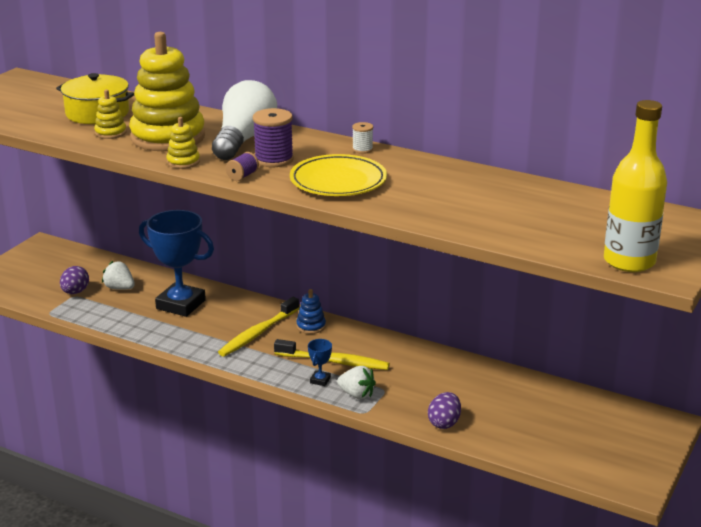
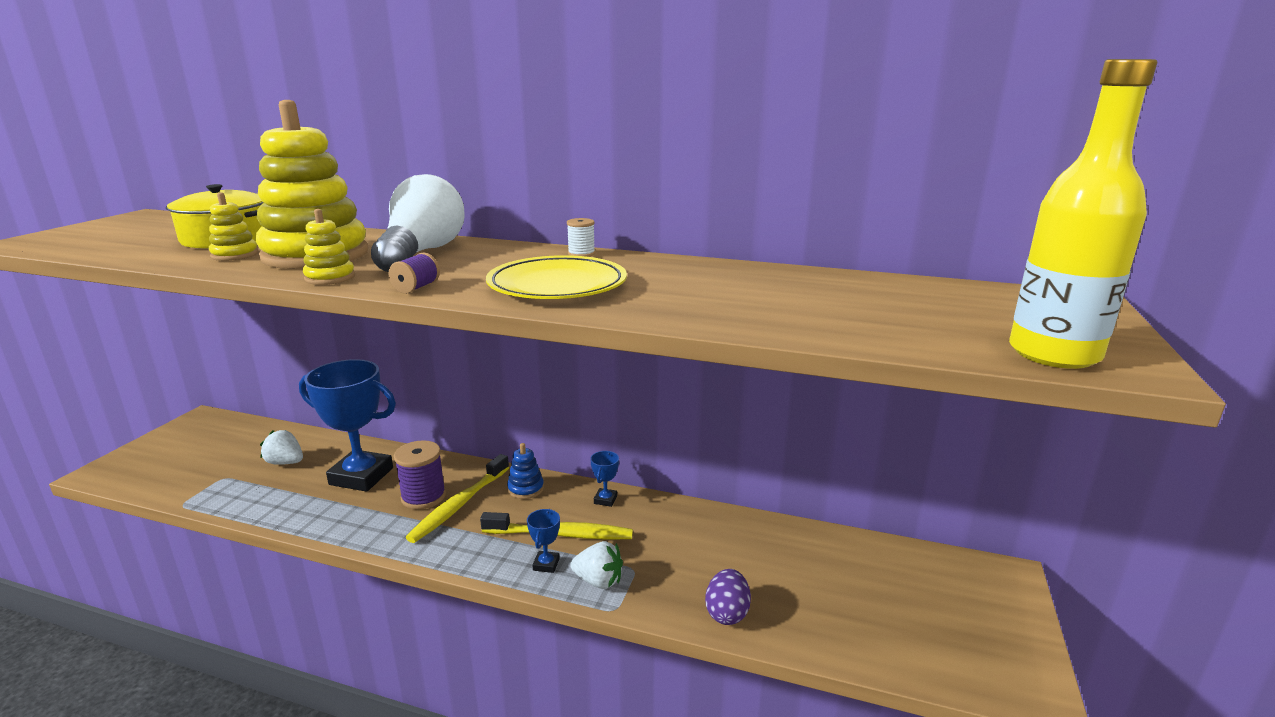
camera: 10 degrees left, 5 degrees down
purple egg [60,266,89,294] -> none
purple spool [253,108,294,167] -> purple spool moved to [394,440,446,509]
none -> blue trophy [590,451,619,507]

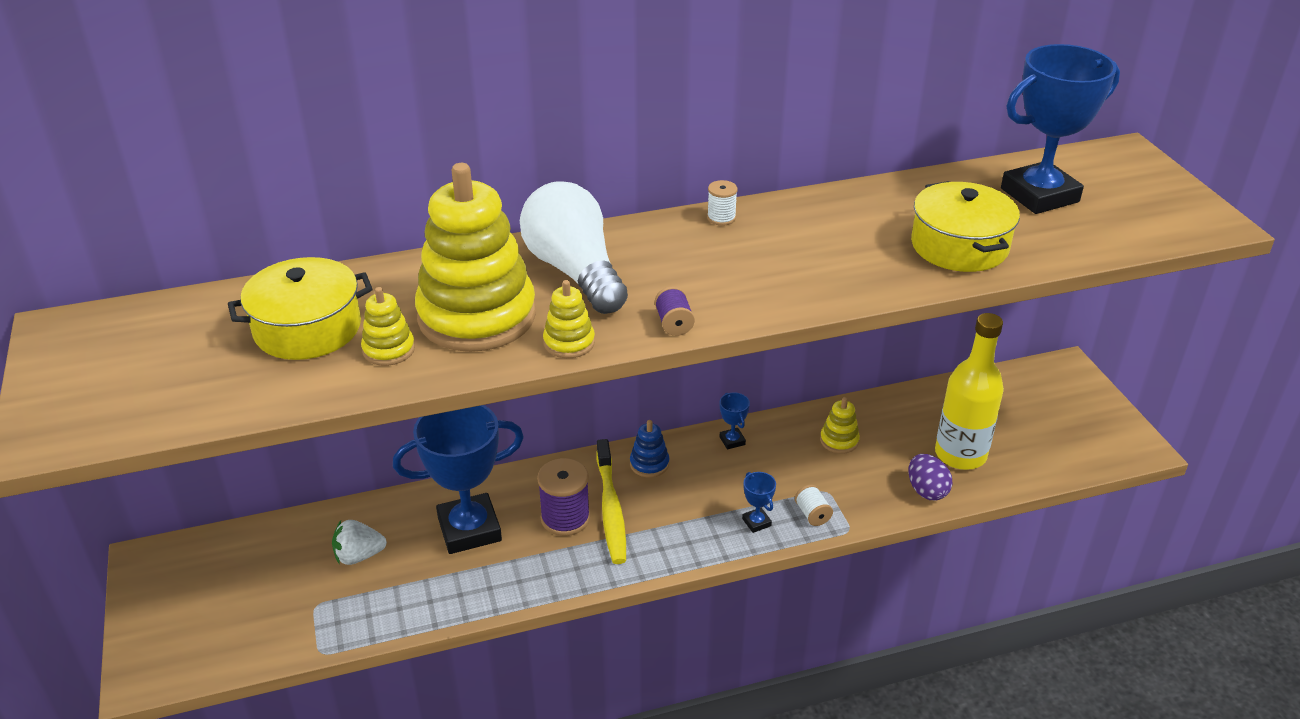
camera: 35 degrees left, 15 degrees up
yellow toothbrush [480,512,633,540] -> none
yellow plate [486,255,627,299] -> none
white strawberry [570,541,623,589] -> white spool [795,485,833,526]
yellow bottle [1009,59,1157,369] -> yellow bottle moved to [935,313,1004,470]
none -> yellow stacking toy [820,397,860,454]
none -> yellow pot [911,181,1020,272]
none -> blue trophy [1001,44,1120,214]

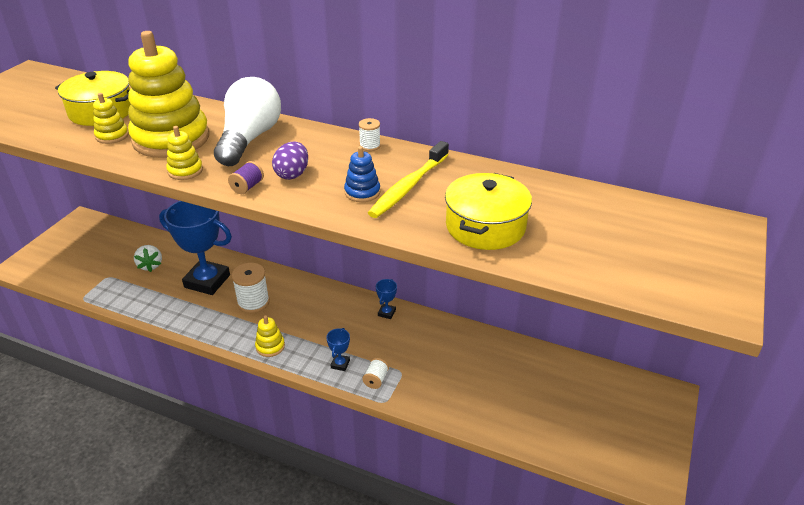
camera: 40 degrees right, 0 degrees up
white strawberry [332,520,387,565] -> white strawberry turned 135 degrees counterclockwise [134,245,162,272]
purple spool [537,458,590,536] -> white spool [231,263,270,313]
yellow toothbrush [597,439,626,564] -> yellow toothbrush moved to [368,141,449,218]
blue stacking toy [630,420,669,478] -> blue stacking toy moved to [344,146,380,202]
yellow stacking toy [820,397,860,454] -> yellow stacking toy moved to [255,315,285,357]
purple egg [909,454,953,500] -> purple egg moved to [272,142,308,180]
yellow bottle [935,313,1004,470] -> none
blue trophy [1001,44,1120,214] -> none

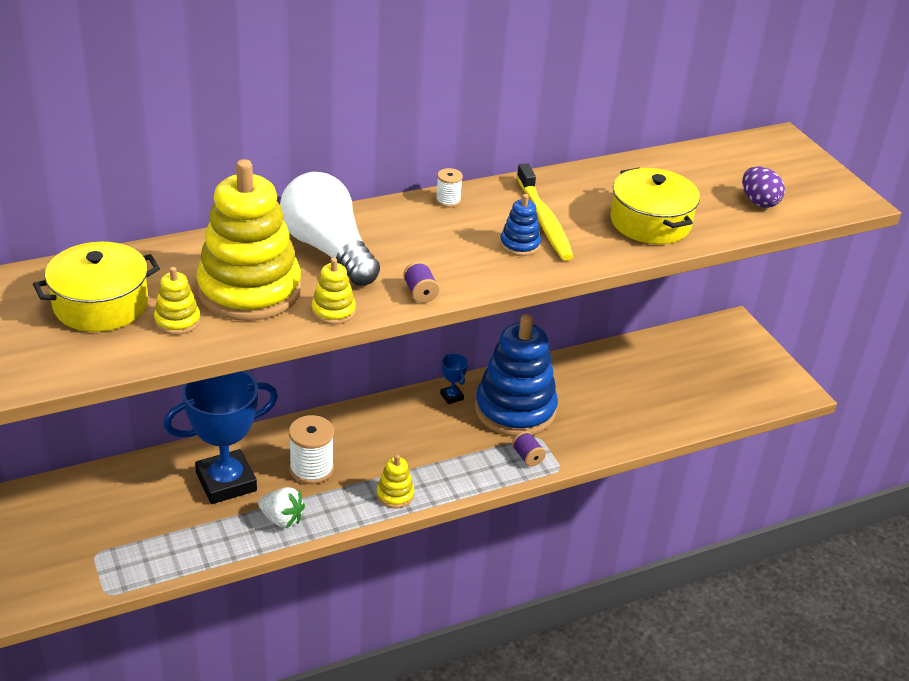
camera: 50 degrees left, 0 degrees up
white strawberry [134,245,162,272] -> white strawberry moved to [258,487,305,528]
purple egg [272,142,308,180] -> purple egg moved to [742,166,785,208]
blue trophy [327,328,350,371] -> none
white spool [362,358,389,389] -> purple spool [512,431,546,467]
none -> blue stacking toy [475,314,558,437]

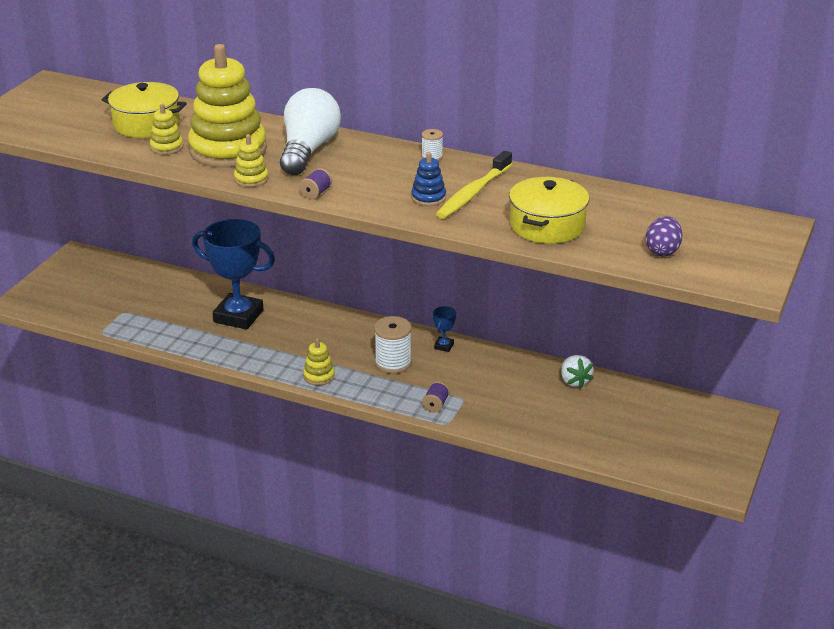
camera: 50 degrees right, 5 degrees down
white strawberry [258,487,305,528] -> white strawberry moved to [561,355,594,389]
white spool [289,415,334,484] -> white spool moved to [374,316,412,374]
blue stacking toy [475,314,558,437] -> none

